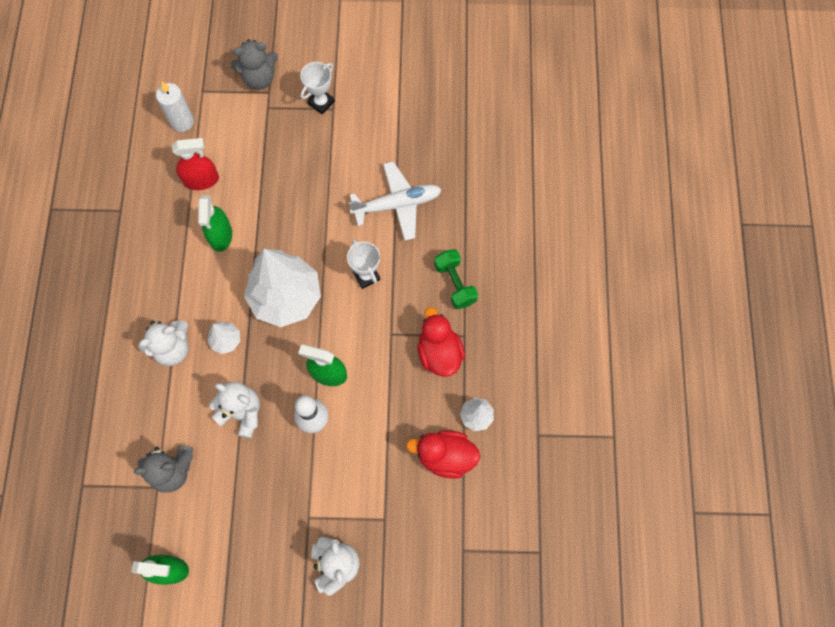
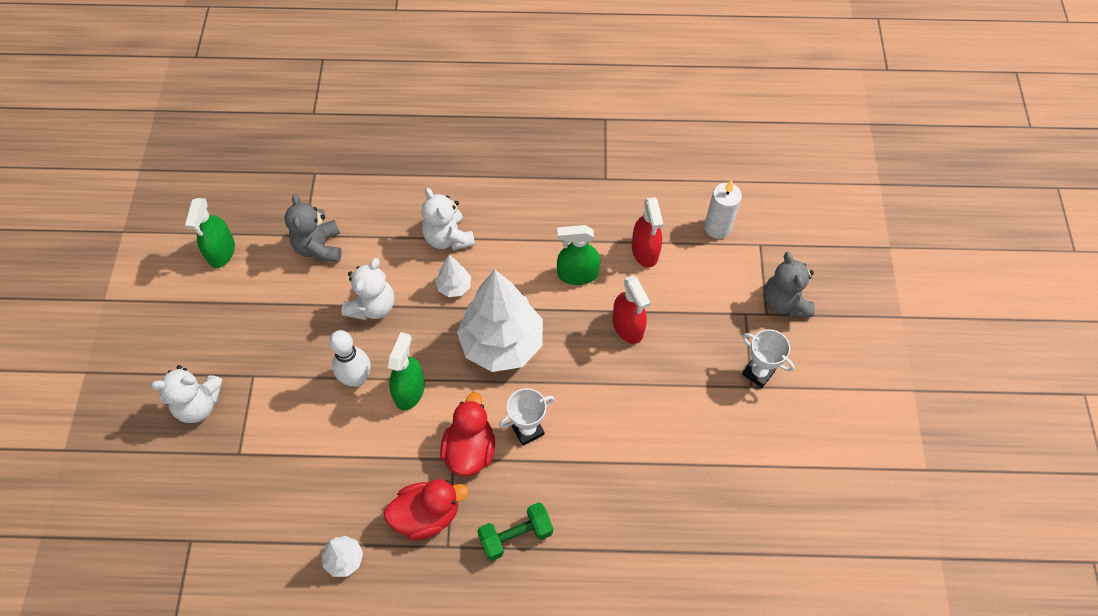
camera: 90 degrees right, 10 degrees down
white plane [349,162,442,241] -> none
red duck [406,430,480,479] -> red duck moved to [440,392,495,476]
none -> red spray bottle [613,275,650,344]

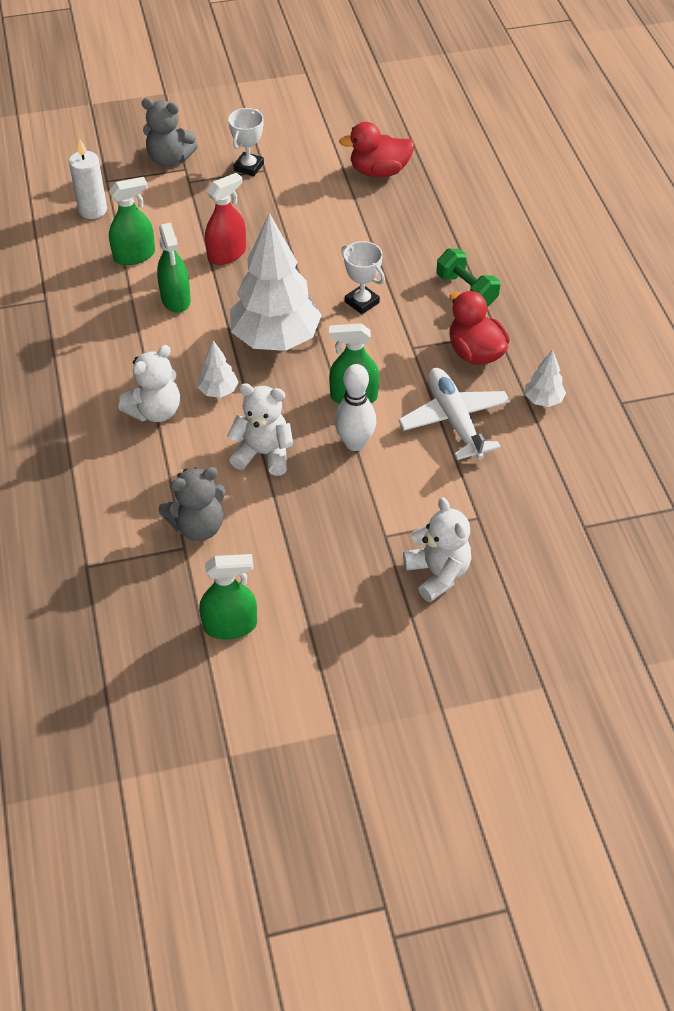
camera: 105 degrees left, 10 degrees down
red duck [440,392,495,476] -> red duck moved to [339,122,414,177]
red spray bottle [632,197,663,268] -> green spray bottle [109,177,155,265]
grey teddy bear [764,252,815,317] -> grey teddy bear turned 45 degrees clockwise [142,98,198,167]
none -> white plane [398,368,510,460]

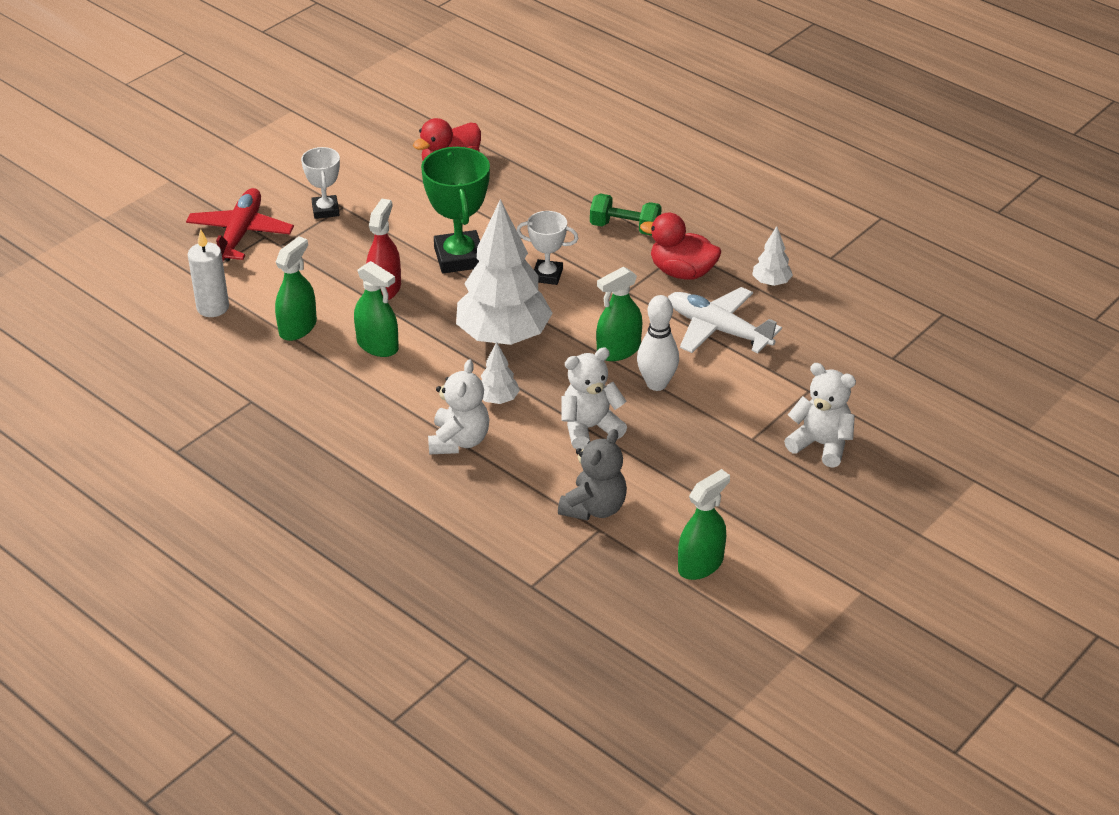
camera: 35 degrees left, 10 degrees down
grey teddy bear [142,98,198,167] -> red plane [186,188,294,261]
none -> green trophy [421,147,490,273]

